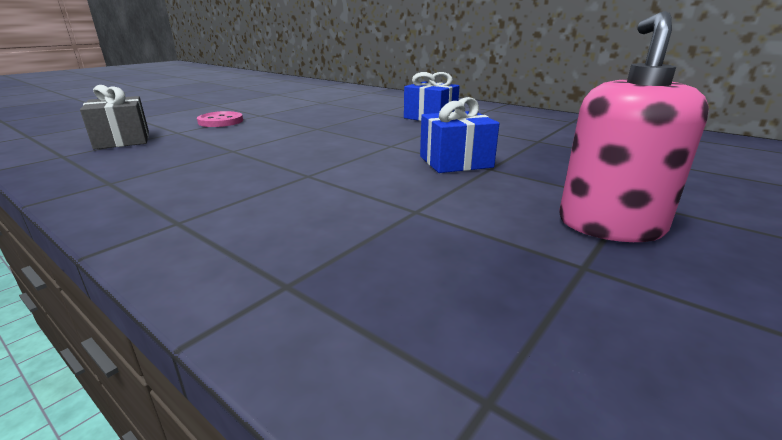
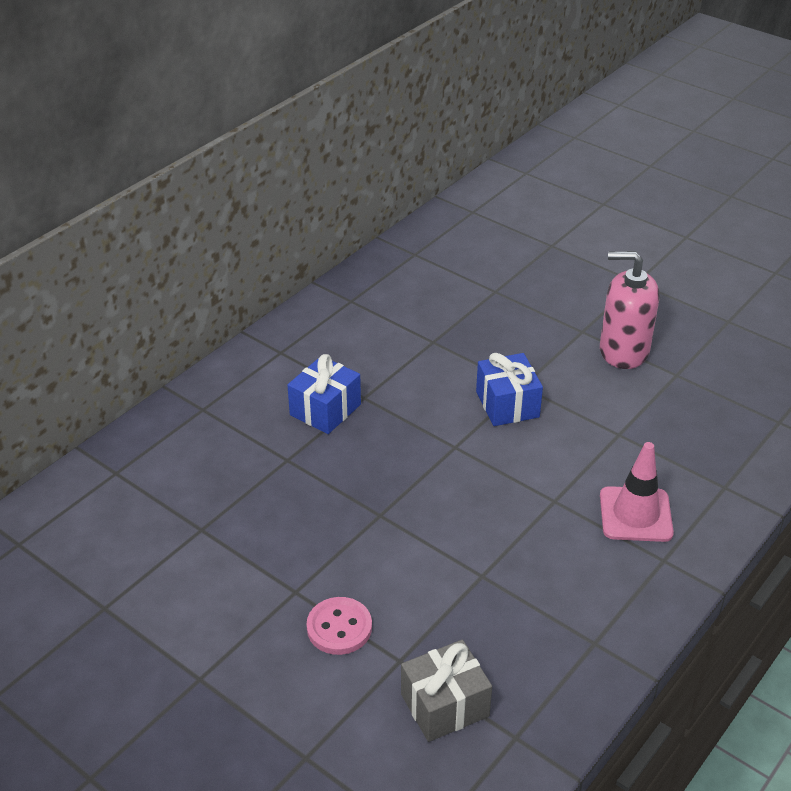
camera: 90 degrees left, 15 degrees up
none -> pink traffic cone [600,442,674,542]

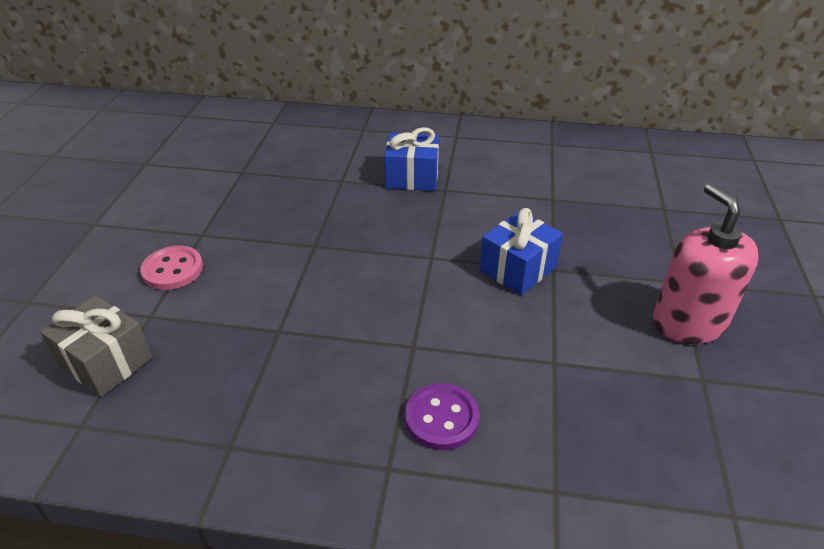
camera: 60 degrees right, 0 degrees up
pink traffic cone [600,442,674,542] -> purple button [405,383,479,450]

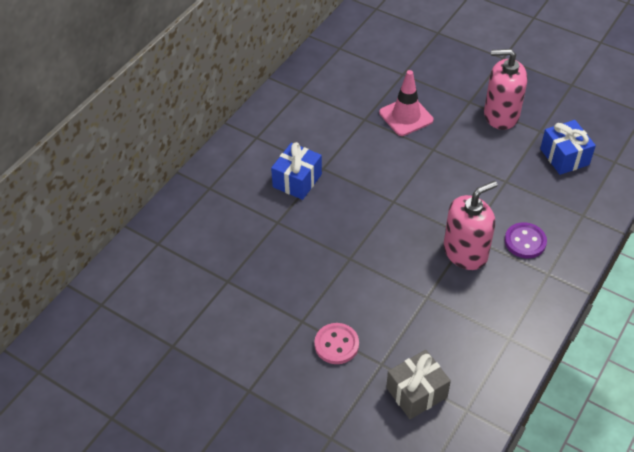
camera: 65 degrees left, 10 degrees up
blue gift [480,208,563,295] -> blue gift moved to [540,120,596,175]
none -> pink traffic cone [379,70,434,136]
none -> pink soap dispenser [444,181,497,270]

